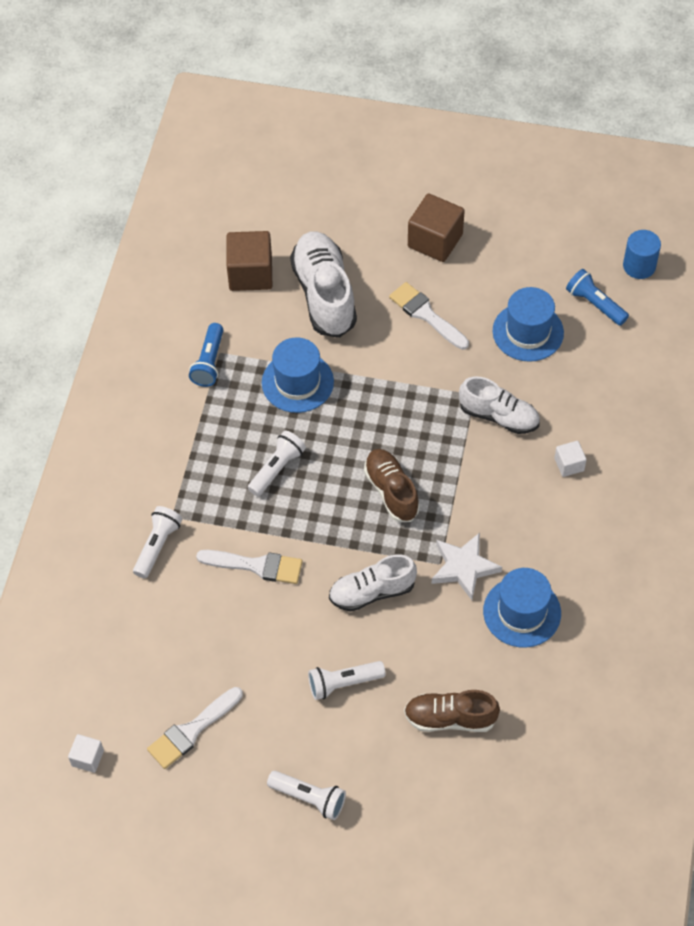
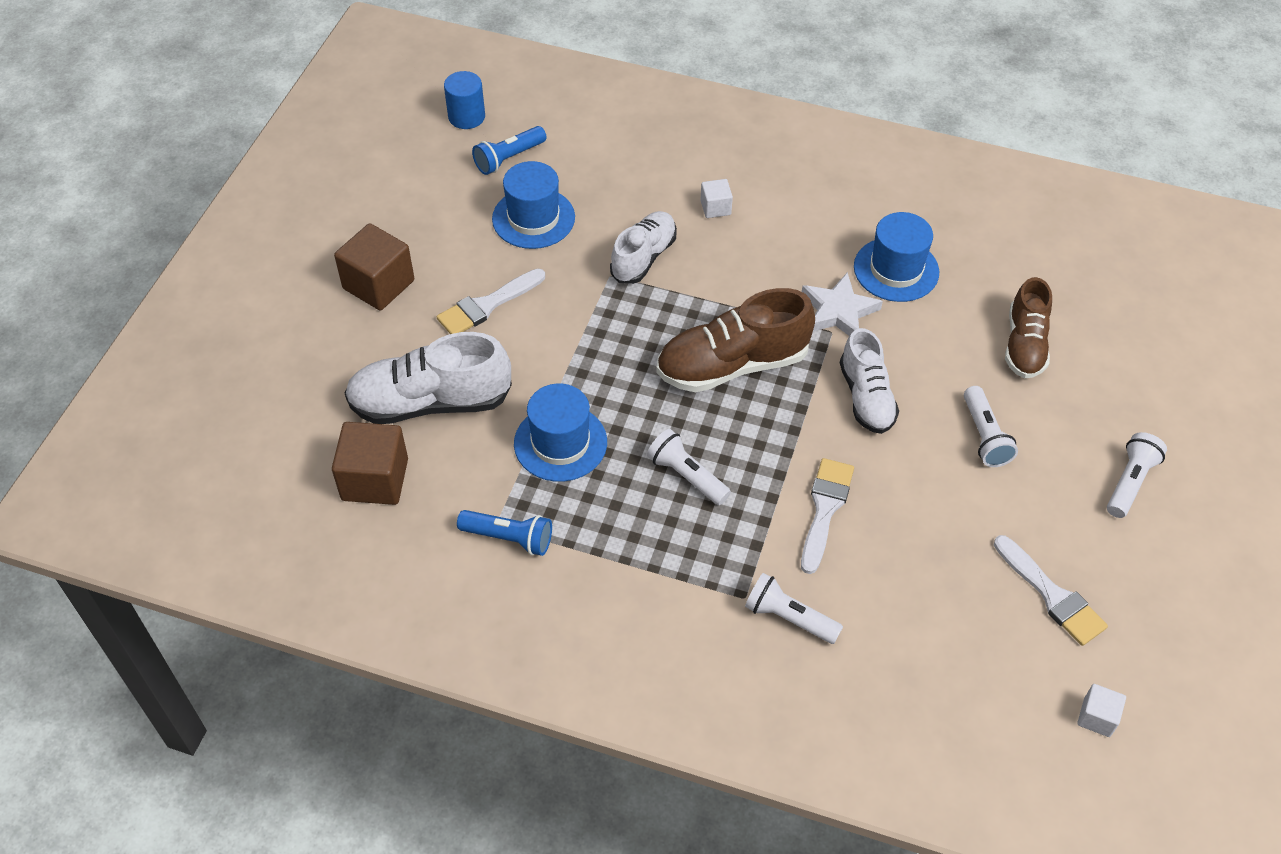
camera: 85 degrees left, 5 degrees down
brown shoe [364,449,420,522] -> brown shoe [656,288,815,392], size x1.54

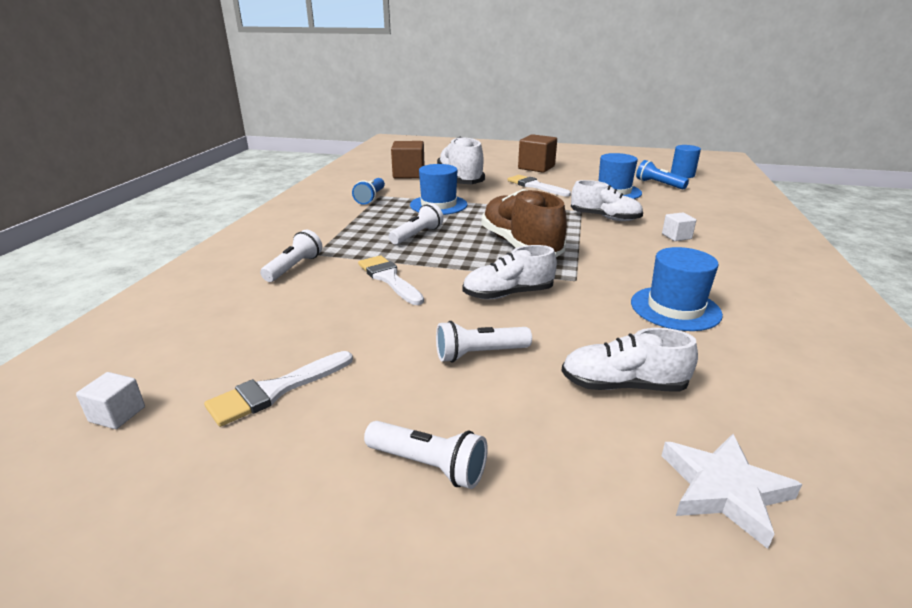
camera: 85 degrees right, 25 degrees down
white brush [801,458,854,574] -> white brush turned 135 degrees counterclockwise [358,255,424,305]
white star [802,272,883,336] -> white star moved to [662,434,802,549]
brown shoe [1005,277,1052,378] -> white shoe [561,328,698,391]

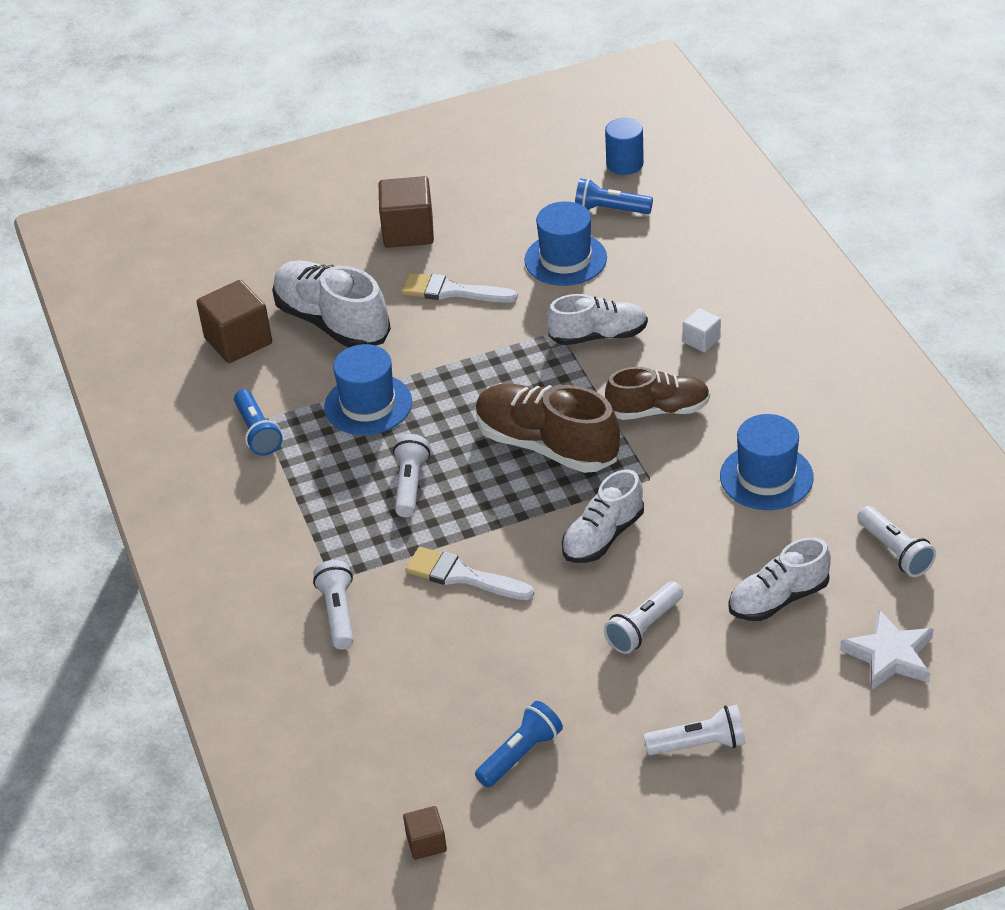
camera: 30 degrees left, 15 degrees up
white cube [76,372,145,429] -> brown cube [403,806,447,860]
white brush [204,351,353,427] -> blue flashlight [475,701,563,788]
none -> brown shoe [605,367,710,420]
none -> white flashlight [857,506,936,577]

